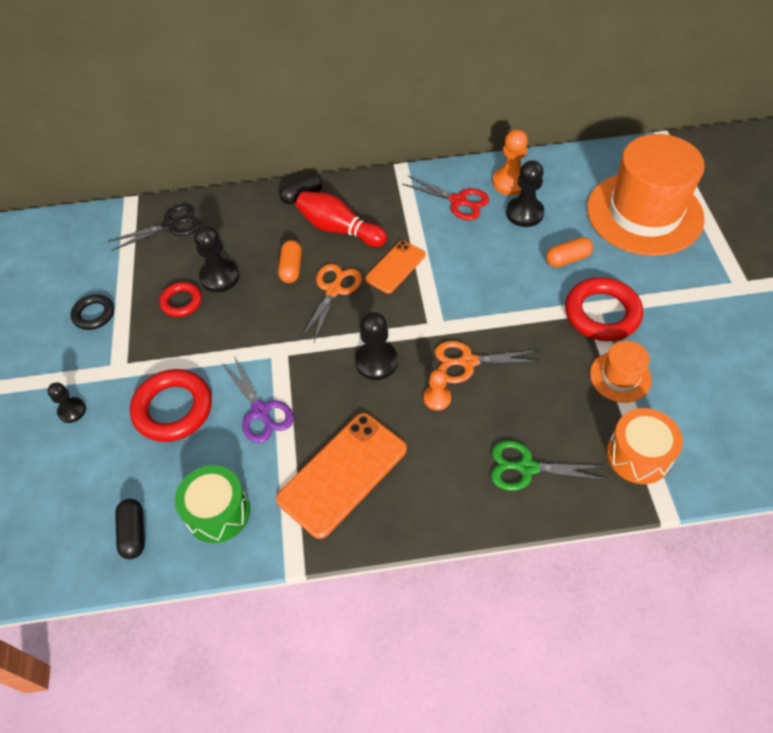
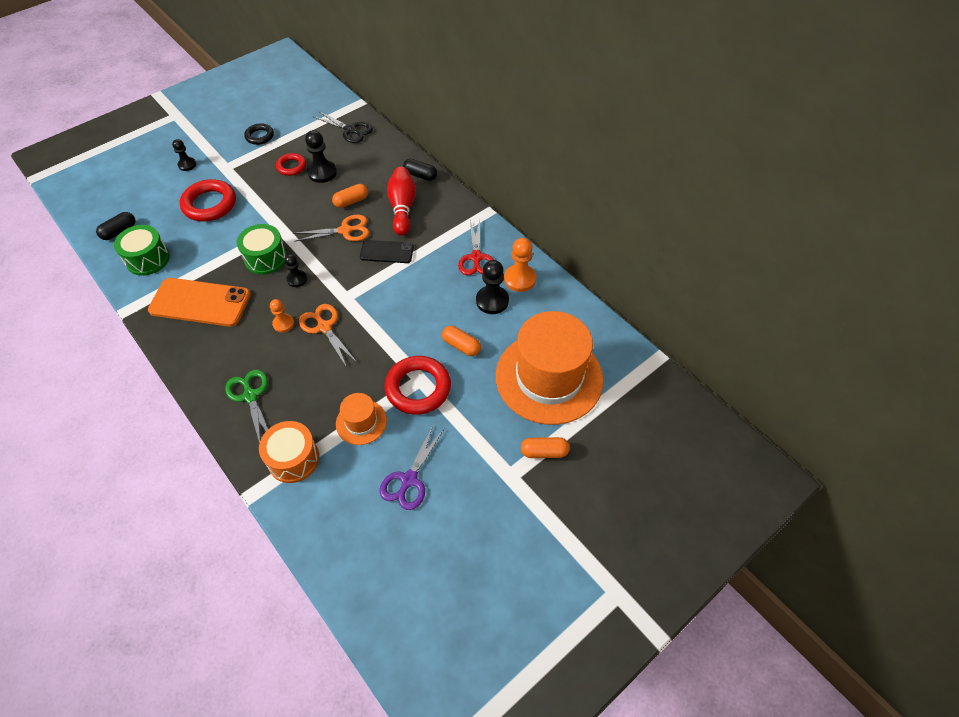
camera: 55 degrees right, 0 degrees up
purple scissors [222,357,294,443] -> purple scissors moved to [379,426,444,510]
black pawn [355,312,398,380] -> black pawn [284,254,307,287], size x0.62
orange phone [365,241,425,294] -> black phone [360,240,414,263]
none -> green drum [237,224,287,275]
none -> orange capsule [521,437,570,458]

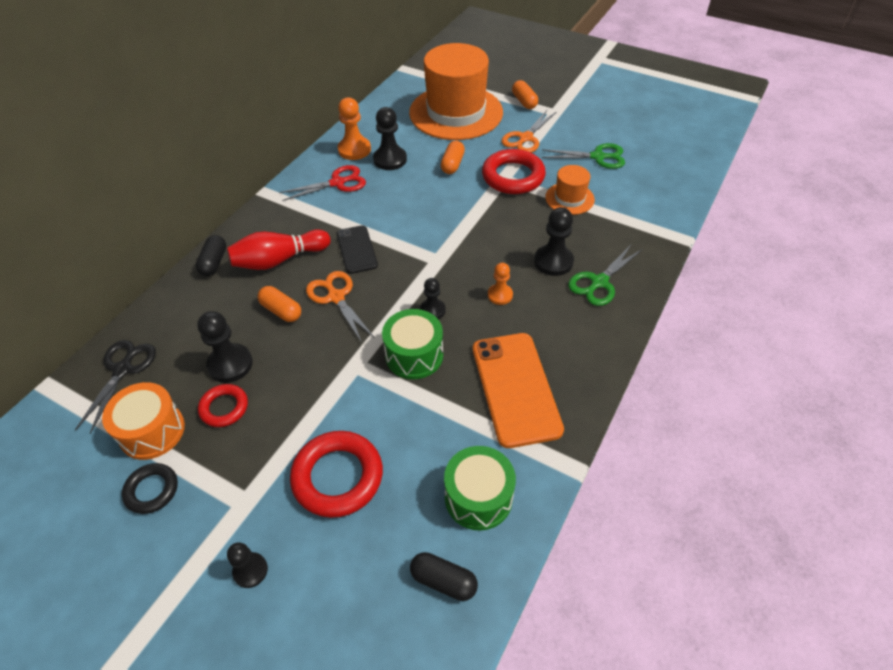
camera: 110 degrees left, 5 degrees down
orange drum [259,421,319,483] -> orange drum moved to [102,382,185,460]
orange scissors [299,304,356,366] -> orange scissors moved to [501,110,556,153]
purple scissors [379,426,444,510] -> green scissors [542,143,625,169]
none -> black pawn [534,207,574,276]

